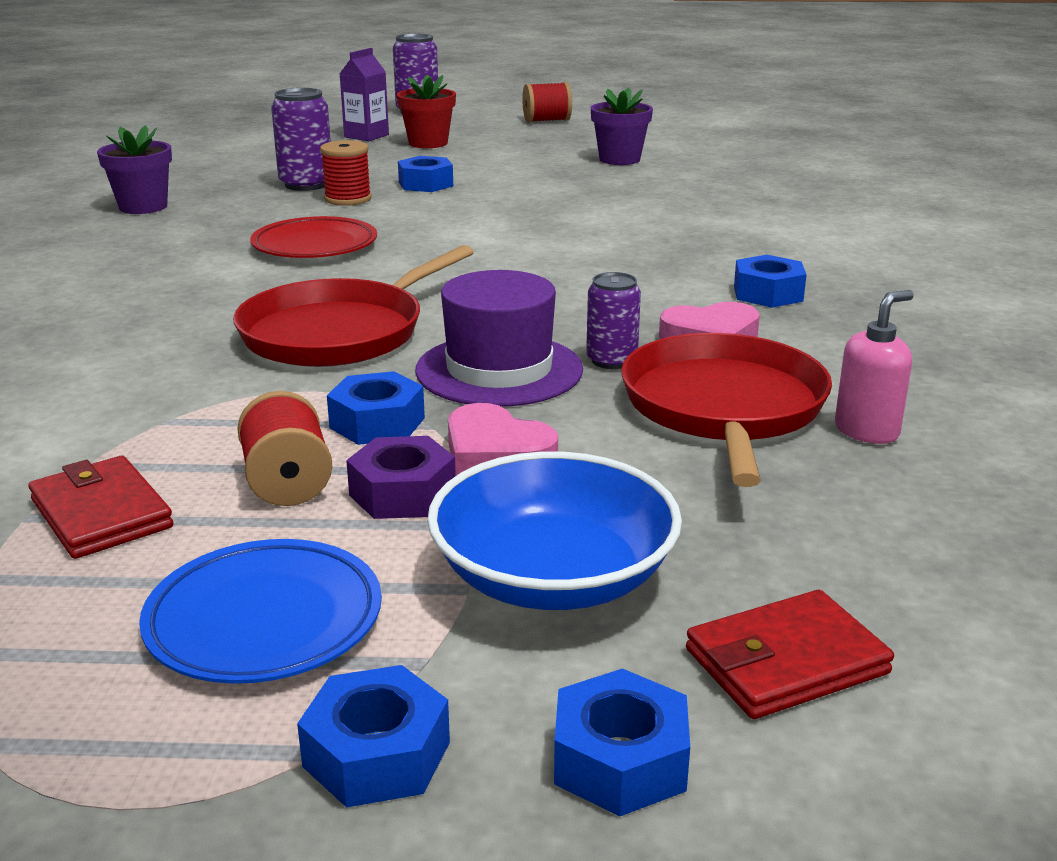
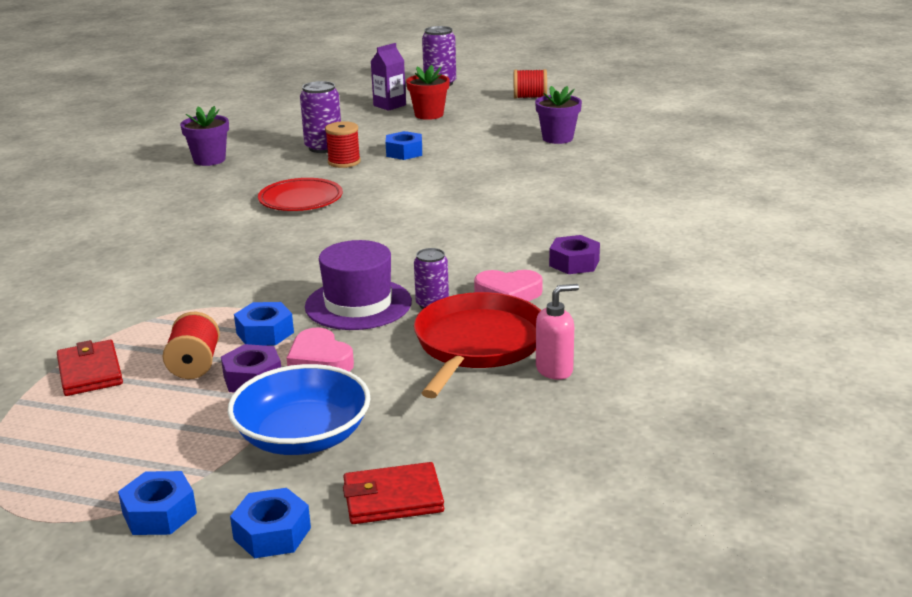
camera: 15 degrees right, 0 degrees up
blue plate [139,539,382,684] -> none
red pan [233,245,474,367] -> none
blue nut [734,255,807,308] -> purple nut [549,235,600,274]

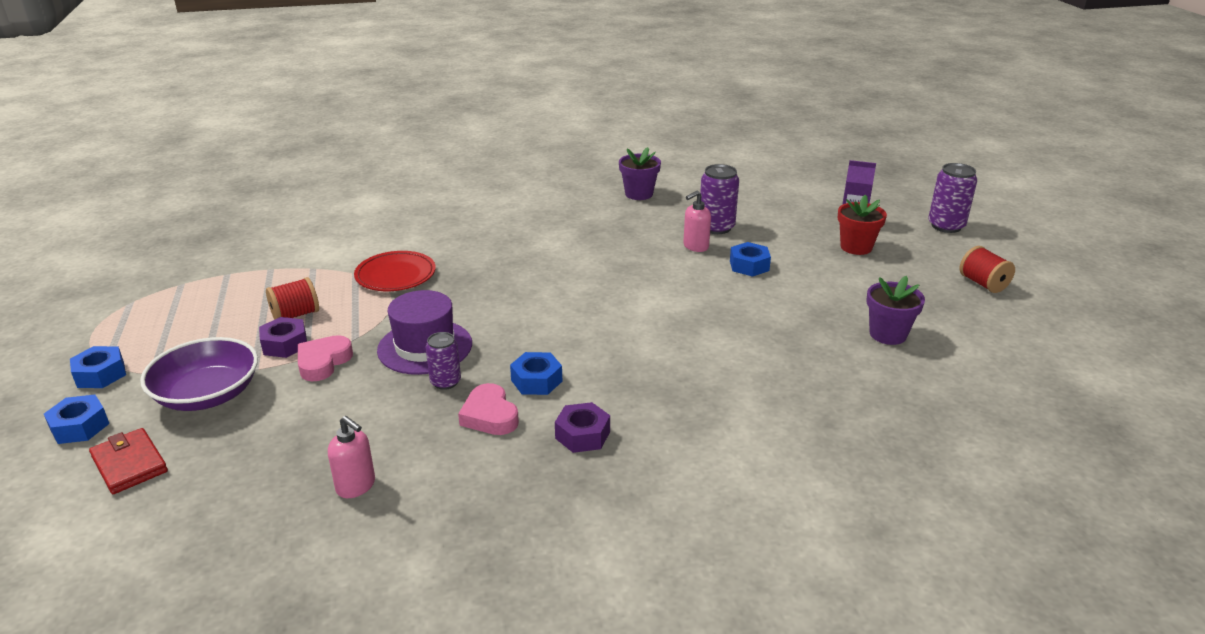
camera: 60 degrees right, 5 degrees up
red wallet [57,340,123,396] -> none
blue bowl [228,364,371,455] -> purple bowl [140,337,258,411]
blue nut [234,302,294,346] -> blue nut moved to [510,352,562,395]
red plate [258,178,343,211] -> red plate moved to [354,251,436,291]
red spool [325,121,361,168] -> pink soap dispenser [683,191,711,252]
red pan [414,292,541,398] -> none

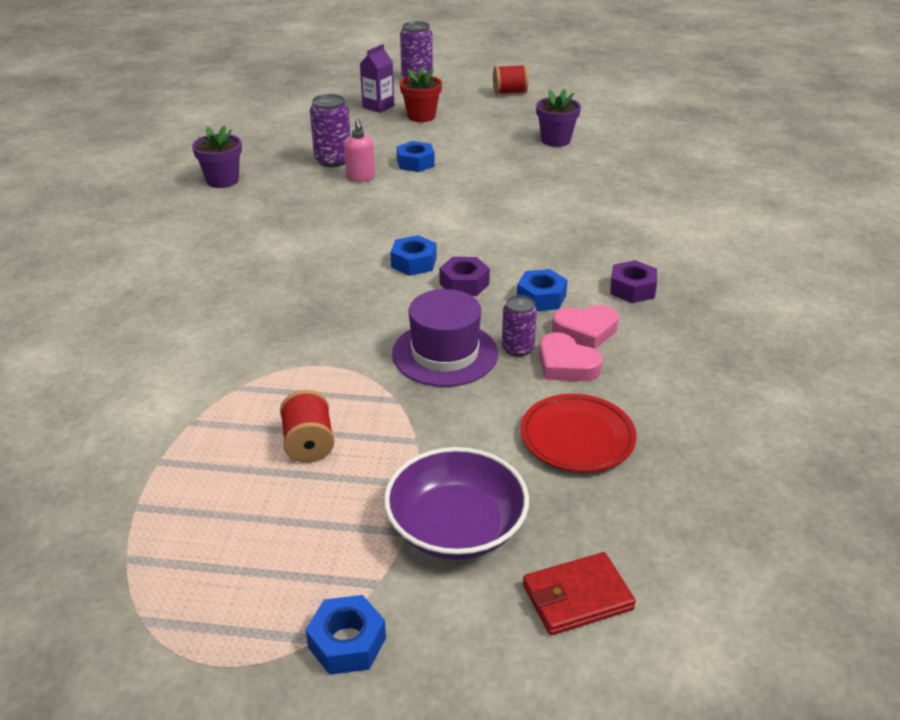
camera: 70 degrees left, 5 degrees up
blue nut [44,395,110,444] -> blue nut moved to [391,235,437,276]
purple nut [259,317,307,358] -> purple nut moved to [440,257,490,296]
pink heart [298,335,353,381] -> pink heart moved to [539,332,602,381]
pink soap dispenser [328,416,375,498] -> none
red plate [354,251,436,291] -> red plate moved to [521,394,637,472]

